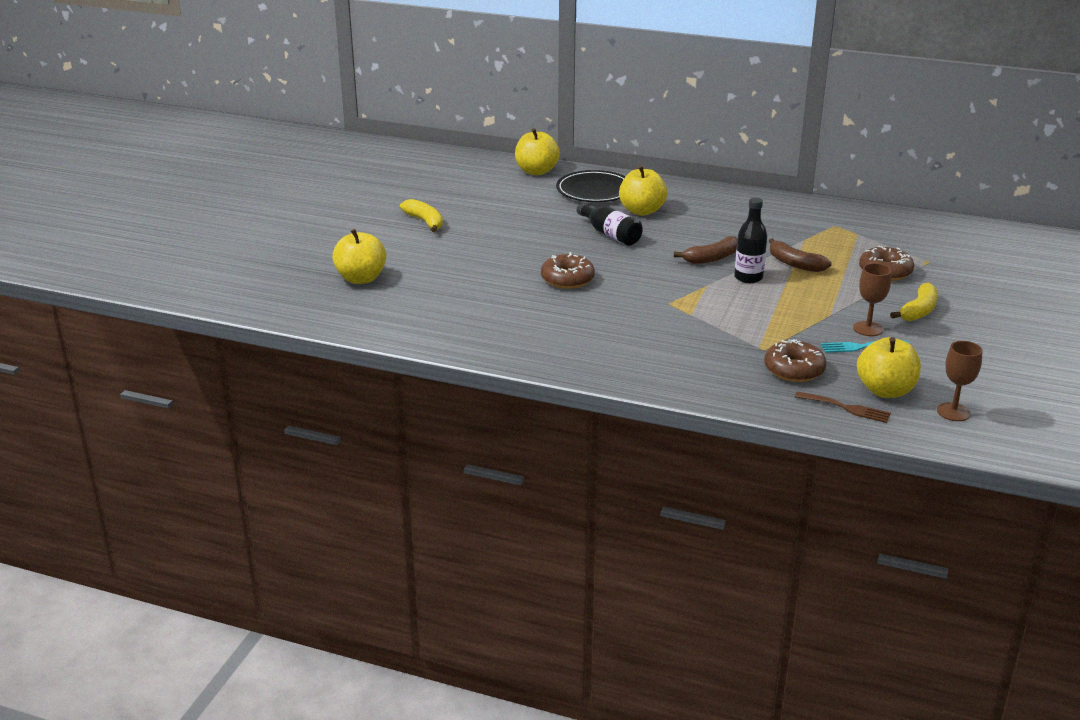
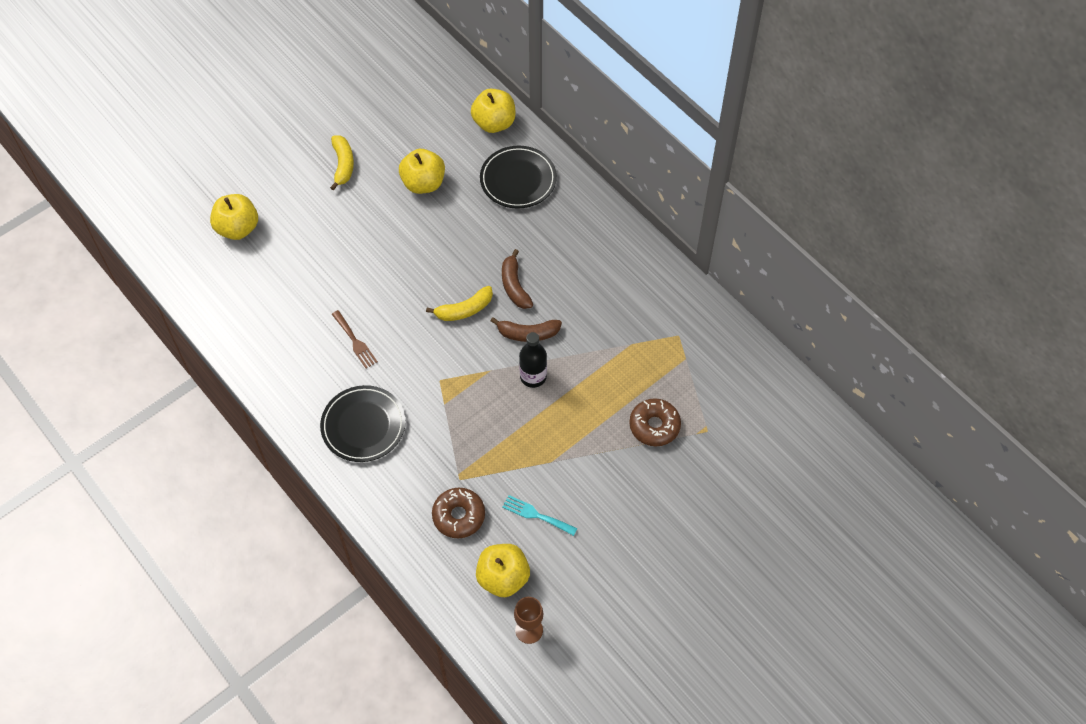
camera: 30 degrees right, 30 degrees up
brown donut [541,252,595,289] -> none
black bottle [577,203,643,246] -> none
yellow apple [619,165,667,216] -> yellow apple moved to [399,149,445,194]
brown banana [769,238,832,272] -> brown banana moved to [502,249,533,309]
brown fork [795,391,891,423] -> brown fork moved to [332,310,378,368]
brown goblet [853,263,891,336] -> none
yellow banana [890,282,938,321] -> yellow banana moved to [426,286,493,321]
none -> black plate [320,385,406,462]

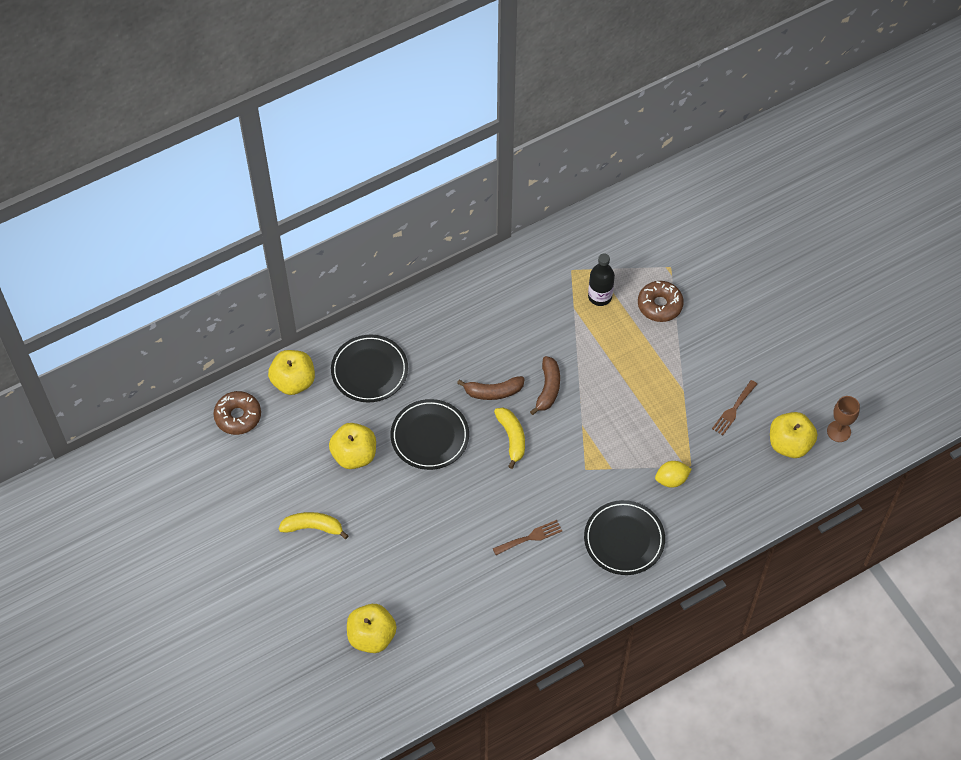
camera: 80 degrees left, 0 degrees up
brown donut [432,488,485,538] -> brown donut moved to [213,391,261,435]
turquoise fork [502,495,577,536] -> brown fork [712,380,757,435]
black bottle [519,332,547,388] -> black bottle moved to [588,253,615,306]
none -> black plate [391,399,469,470]
none -> yellow lemon [655,461,692,488]

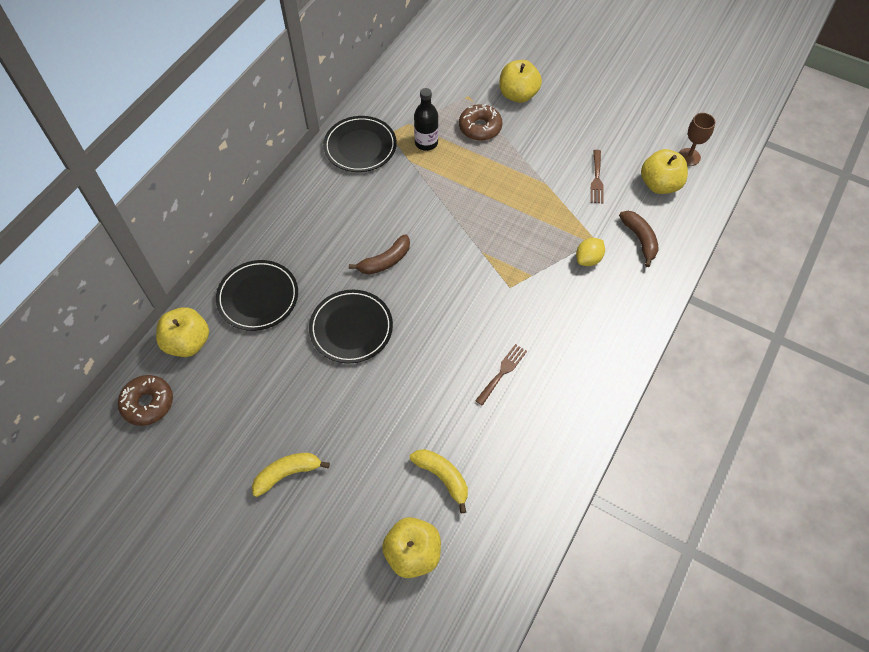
camera: 30 degrees left, 0 degrees up
yellow apple [329,423,376,469] -> yellow apple moved to [499,60,542,103]
yellow banana [494,408,525,469] -> yellow banana moved to [410,449,468,513]
brown banana [530,356,560,415] -> brown banana moved to [619,211,659,267]
black plate [584,500,665,575] -> black plate moved to [323,116,397,172]

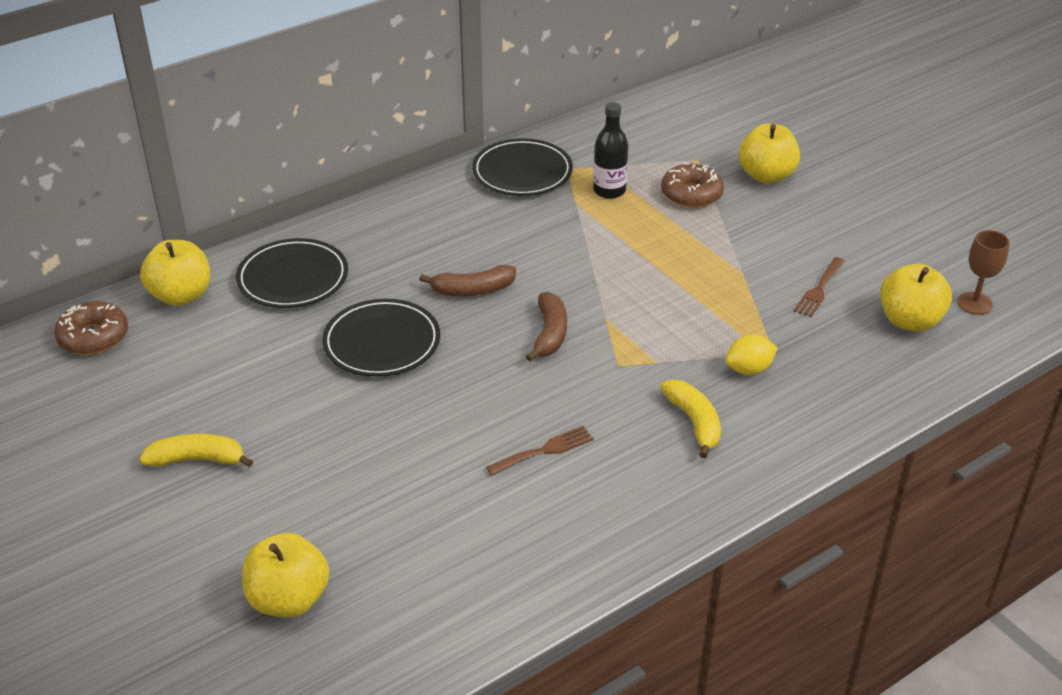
camera: 25 degrees right, 20 degrees down
yellow banana [410,449,468,513] -> yellow banana moved to [661,380,721,458]
brown banana [619,211,659,267] -> brown banana moved to [526,292,567,361]

